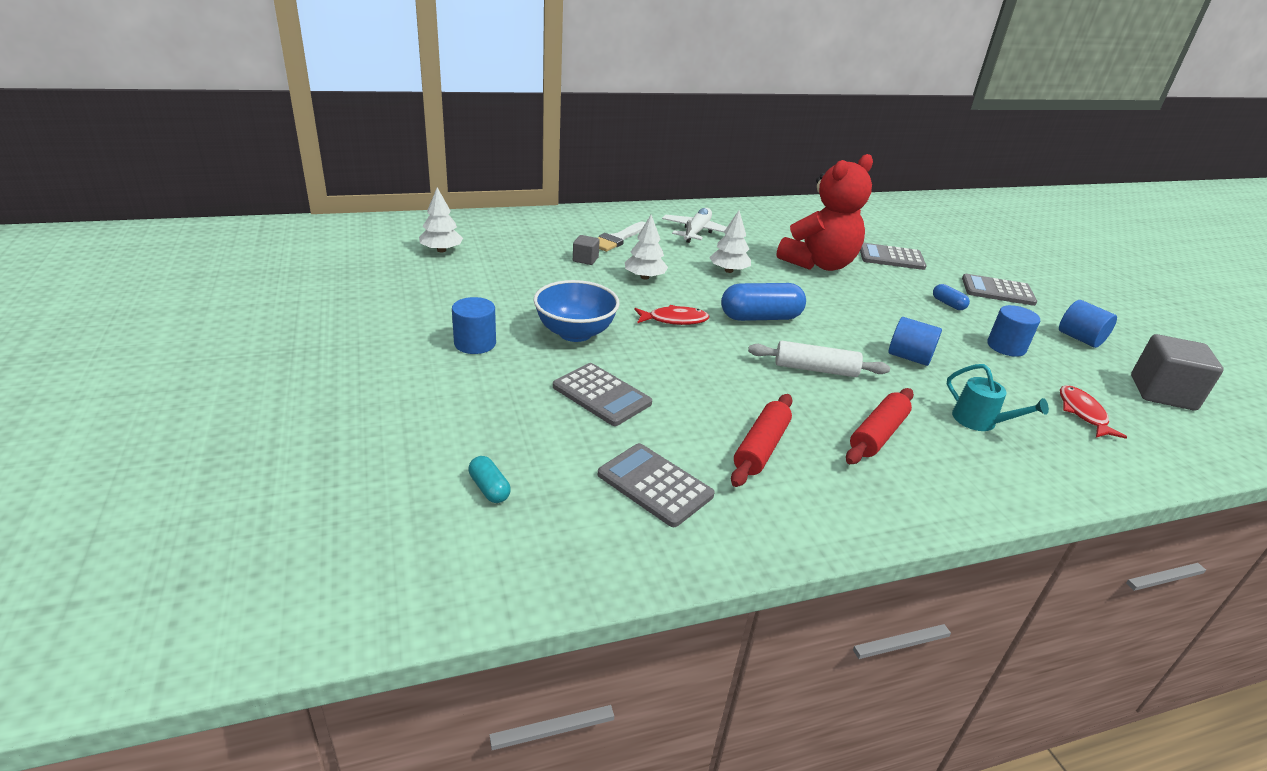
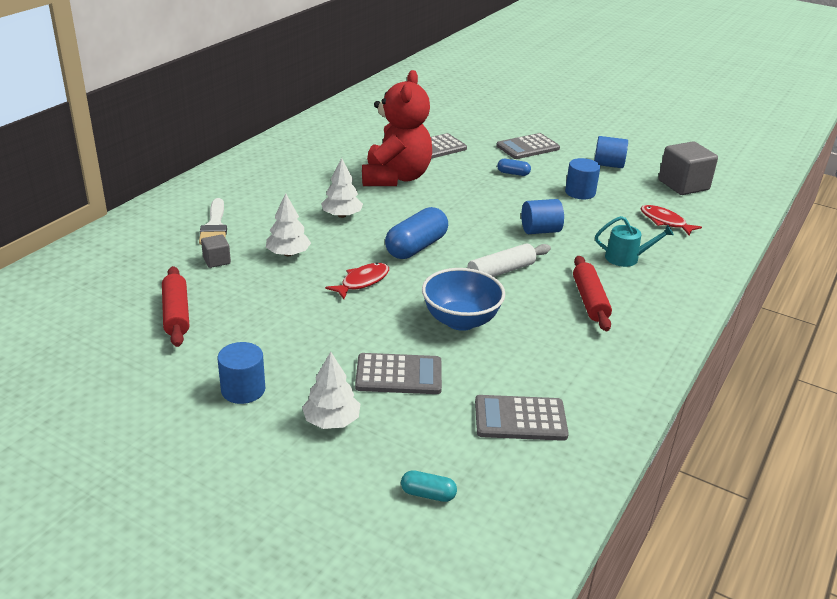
camera: 40 degrees left, 0 degrees up
white tree [419,187,463,253] -> white tree moved to [302,352,360,429]
blue bowl [534,280,620,342] -> blue bowl moved to [422,268,505,331]
white plane [662,208,727,243] -> none
red rolling pin [731,394,793,487] -> red rolling pin moved to [162,266,189,347]

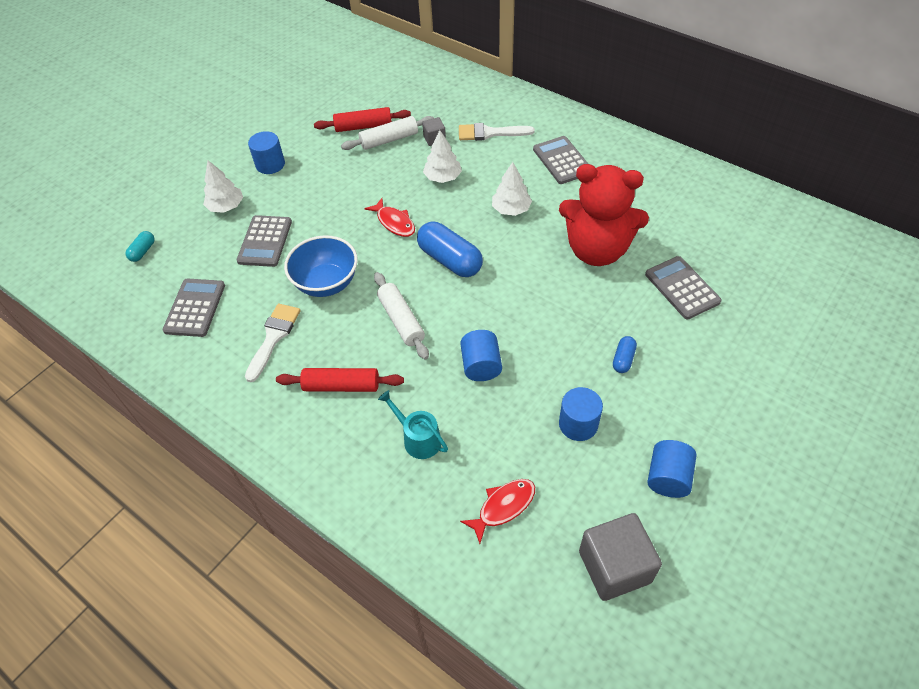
camera: 100 degrees right, 20 degrees up
grey calculator [496,133,560,159] -> grey calculator moved to [533,136,588,184]
turquoise watering can [595,216,674,267] -> turquoise watering can turned 120 degrees clockwise [378,390,448,459]
none -> white brush [245,304,301,382]
none -> white rolling pin [341,116,434,150]

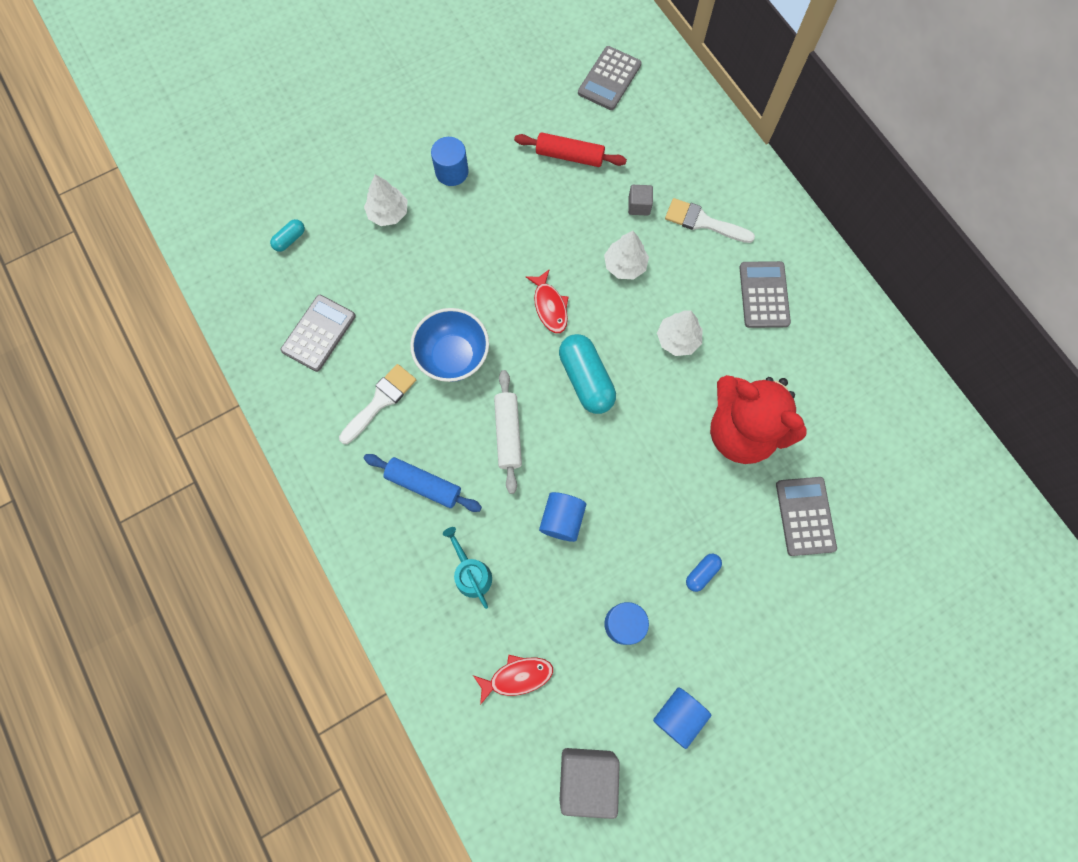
camera: 20 degrees right, 20 degrees up
grey calculator [237,215,292,267] -> grey calculator moved to [578,46,642,110]
red rolling pin [276,368,404,392] -> blue rolling pin [364,454,482,512]
white rolling pin [341,116,434,150] -> none
blue capsule [417,222,483,277] -> turquoise capsule [559,334,616,414]

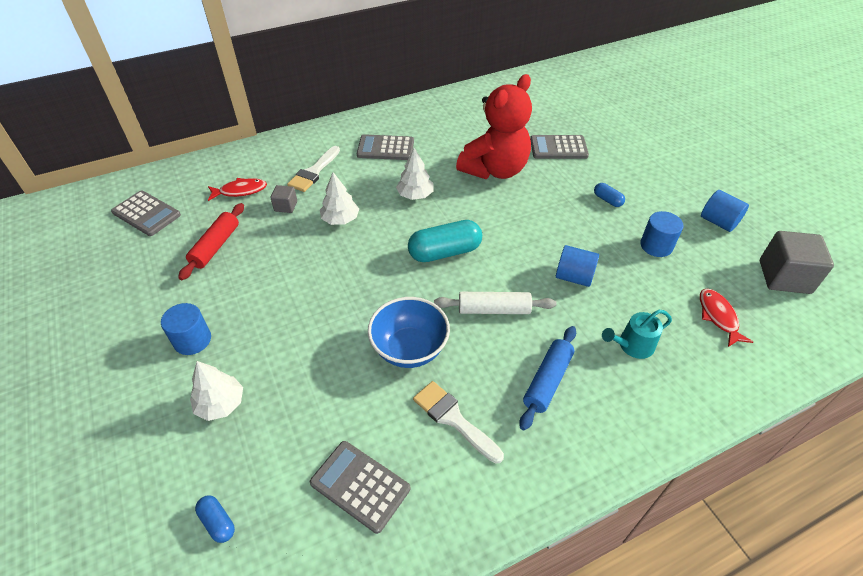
camera: 85 degrees left, 25 degrees down
turquoise capsule [270,219,305,252] -> blue capsule [195,496,235,543]
red fish [526,269,569,333] -> red fish moved to [208,178,267,201]

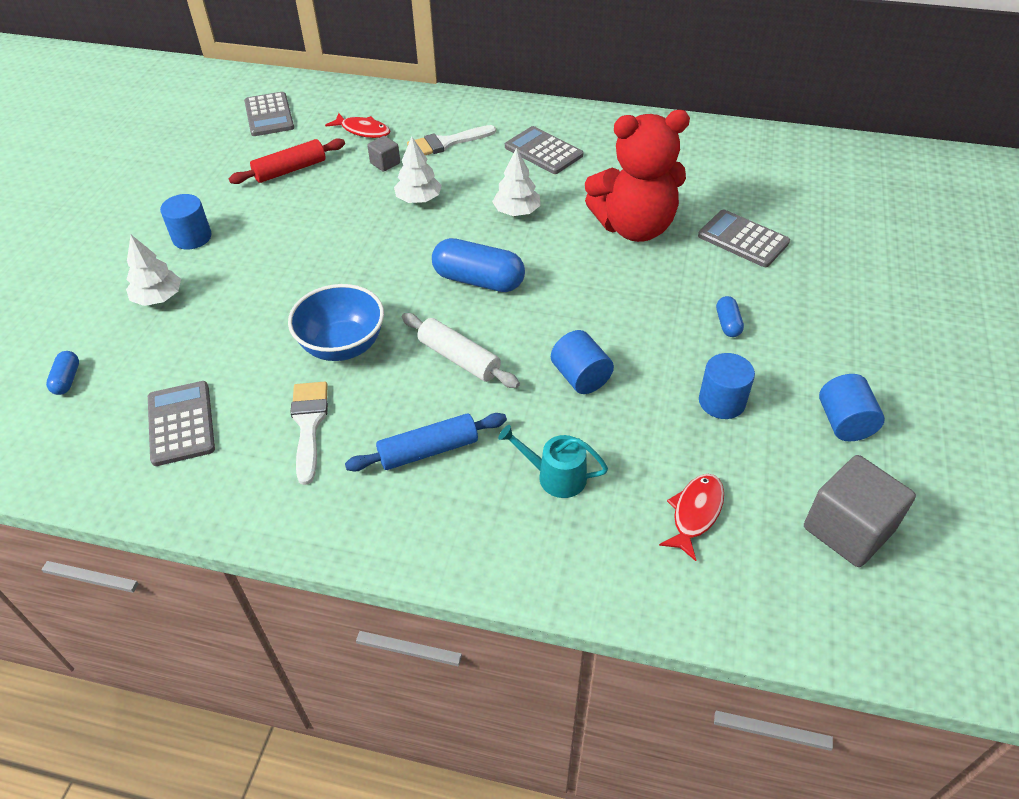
camera: 40 degrees right, 0 degrees up
turquoise capsule [408,220,482,262] -> blue capsule [432,238,525,292]

